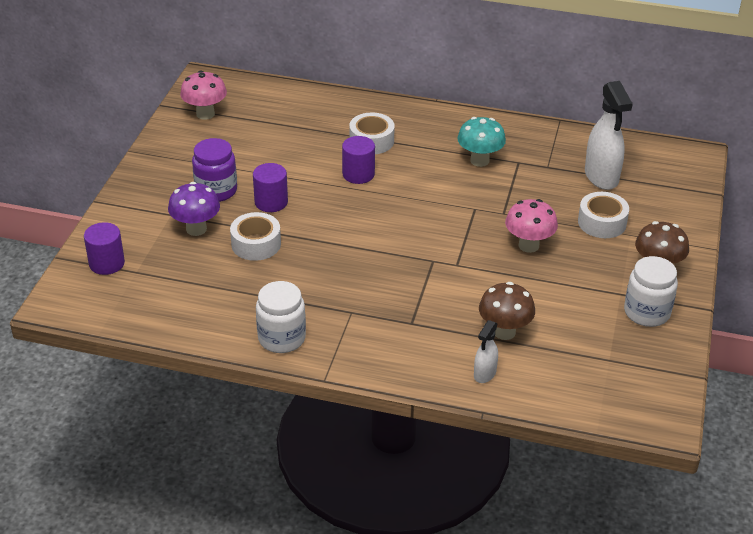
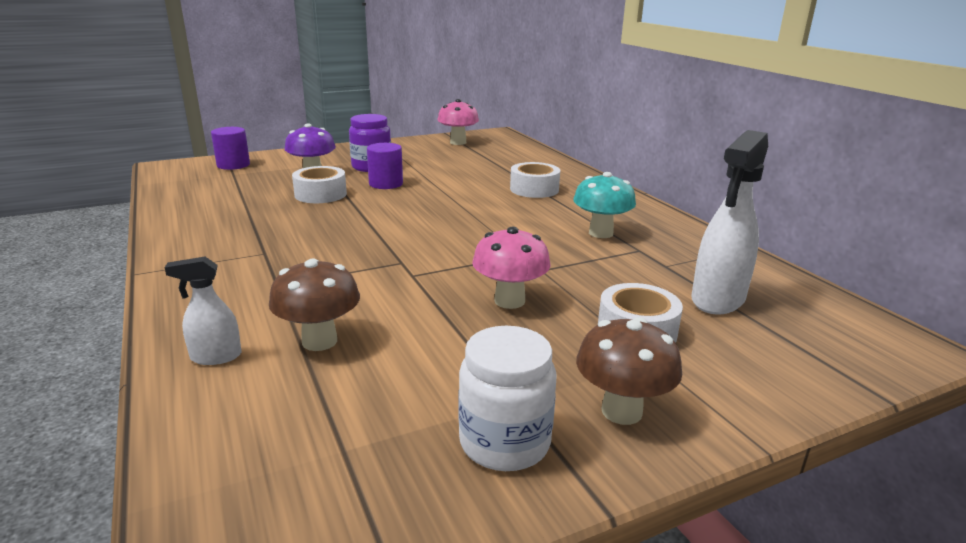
camera: 50 degrees right, 15 degrees down
white jar [256,281,306,353] -> none
purple cylinder [342,136,375,184] -> none

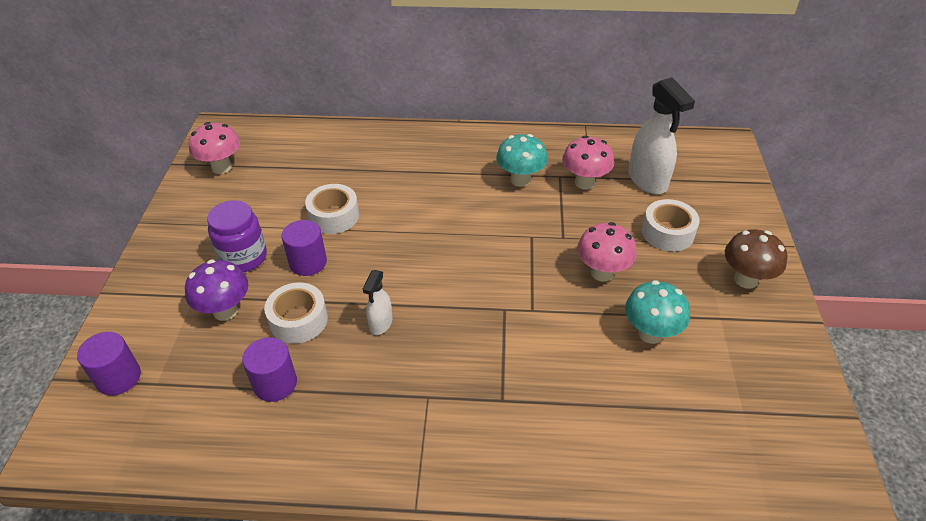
camera: 60 degrees left, 20 degrees up
white spray bottle [165,256,241,365] -> white spray bottle moved to [363,270,392,335]
brown mushroom [269,258,360,351] -> none
white jar [459,326,556,471] -> none
white tape [510,162,560,198] -> white tape moved to [305,184,359,234]
none -> purple cylinder [242,337,297,402]
none -> pink mushroom [562,135,614,190]
none -> turquoise mushroom [625,280,690,344]

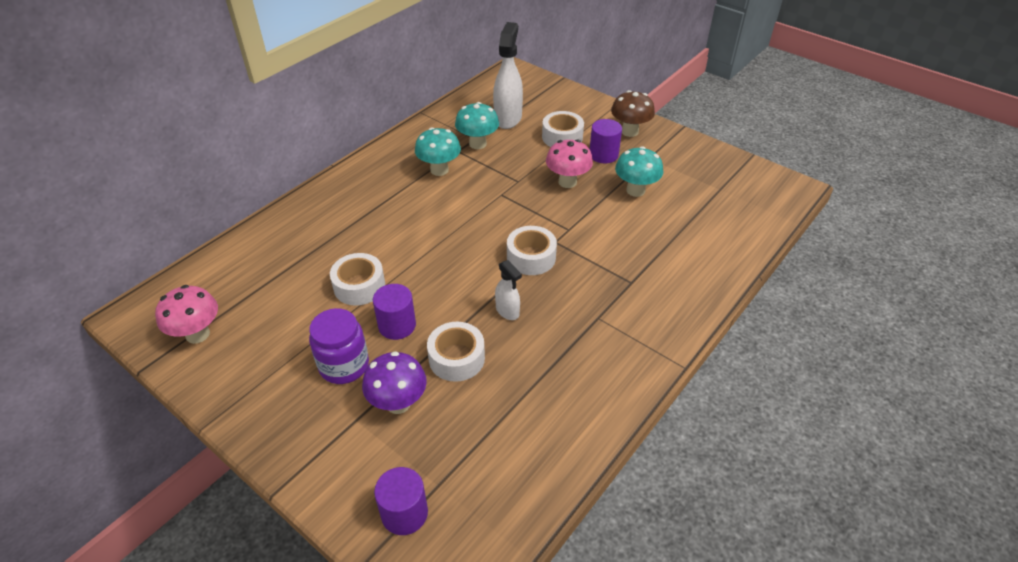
camera: 55 degrees left, 0 degrees up
purple cylinder [242,337,297,402] -> purple cylinder moved to [590,119,622,163]
pink mushroom [562,135,614,190] -> turquoise mushroom [455,102,499,149]
white spray bottle [628,77,695,194] -> white spray bottle turned 90 degrees counterclockwise [493,22,523,129]
none -> white tape [507,226,557,275]

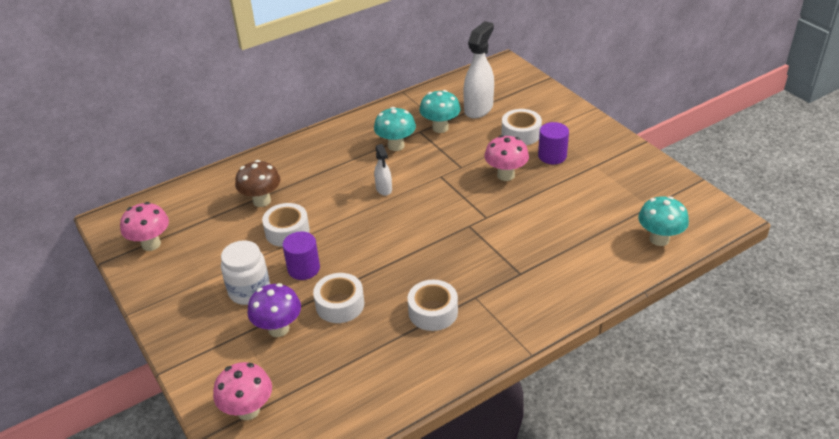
camera: 20 degrees right, 5 degrees down
purple jar [309,308,369,384] -> white jar [221,240,270,305]
purple cylinder [374,467,428,535] -> pink mushroom [213,362,272,420]
white spray bottle [495,260,522,320] -> white spray bottle moved to [374,144,392,196]
white tape [507,226,557,275] -> white tape moved to [408,280,458,331]
brown mushroom [611,90,655,137] -> brown mushroom moved to [235,160,281,207]
turquoise mushroom [615,146,663,197] -> turquoise mushroom moved to [638,196,689,246]

